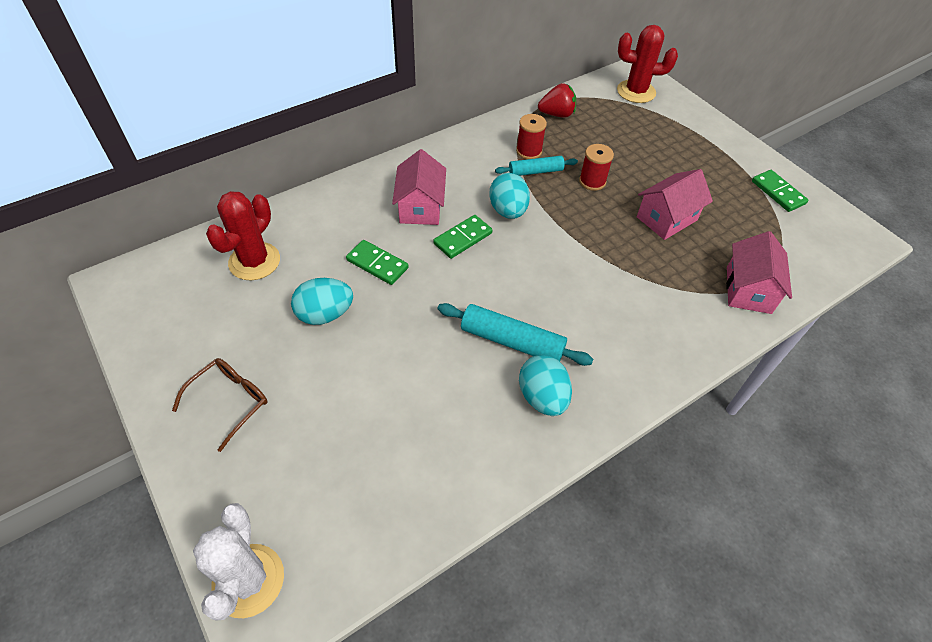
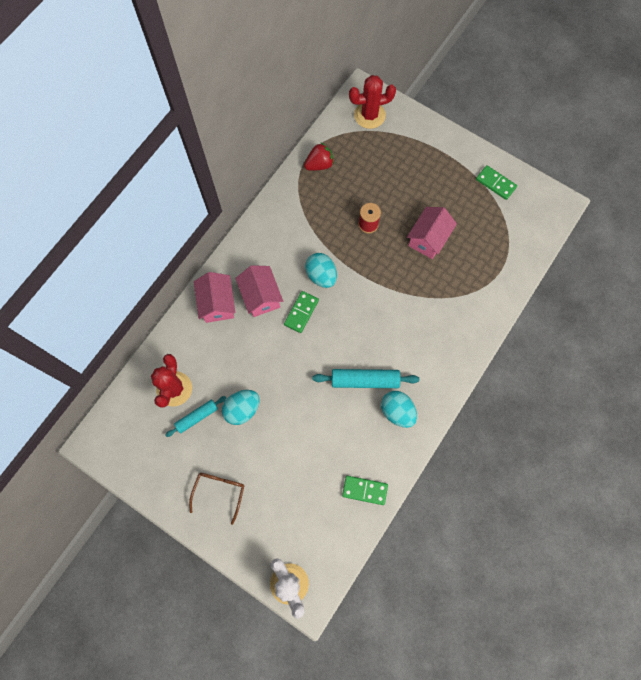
camera: 20 degrees left, 20 degrees up
green domino [346,240,409,285] -> green domino moved to [342,476,388,505]
turquoise rolling pin [495,156,578,176] -> turquoise rolling pin moved to [166,396,226,437]
red spool [516,114,547,159] -> none
pink house [726,231,792,314] -> pink house moved to [194,272,236,323]

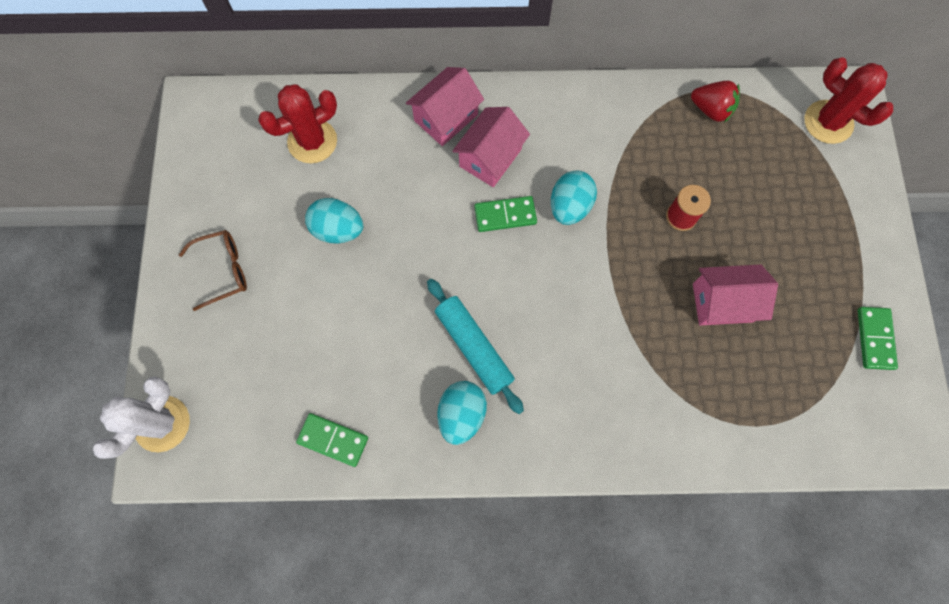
camera: 55 degrees right, 0 degrees up
turquoise rolling pin [166,396,226,437] -> none
green domino [342,476,388,505] -> green domino turned 45 degrees counterclockwise [296,413,368,467]

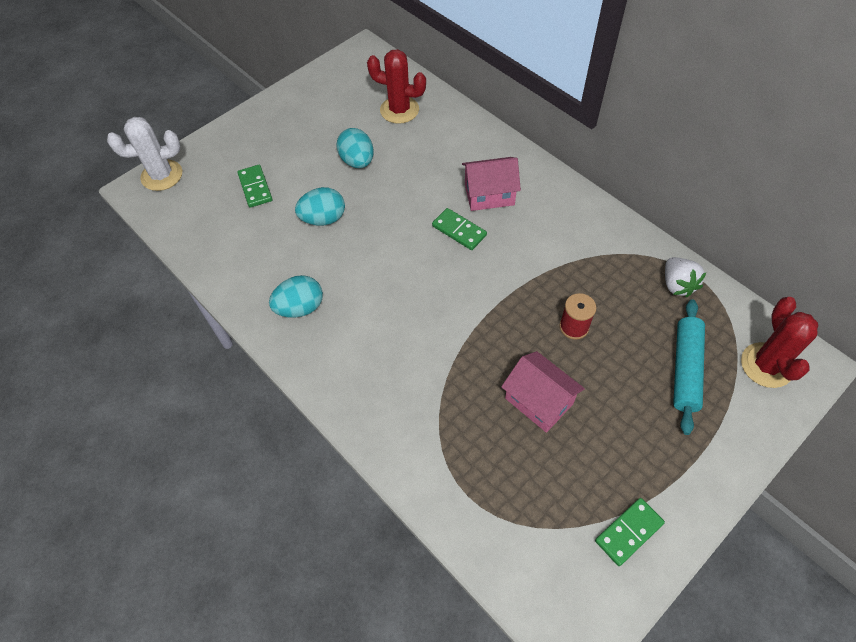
camera: 50 degrees right, 15 degrees down
brown glasses [179,230,247,311] -> none
green domino [296,413,368,467] -> green domino moved to [237,165,272,208]
pink house [406,67,484,146] -> none
turquoise rolling pin [427,279,524,414] -> turquoise rolling pin moved to [673,299,705,435]
turquoise egg [551,170,597,225] -> turquoise egg moved to [295,187,345,226]
red strawberry [691,81,740,123] -> white strawberry [665,257,707,298]

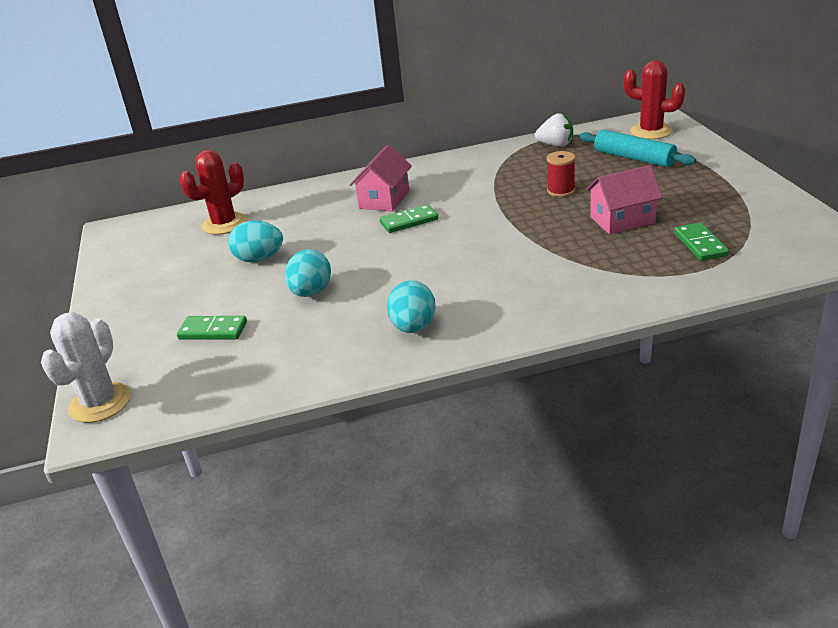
camera: 60 degrees left, 25 degrees down
green domino [595,498,665,566] -> green domino moved to [674,223,729,261]

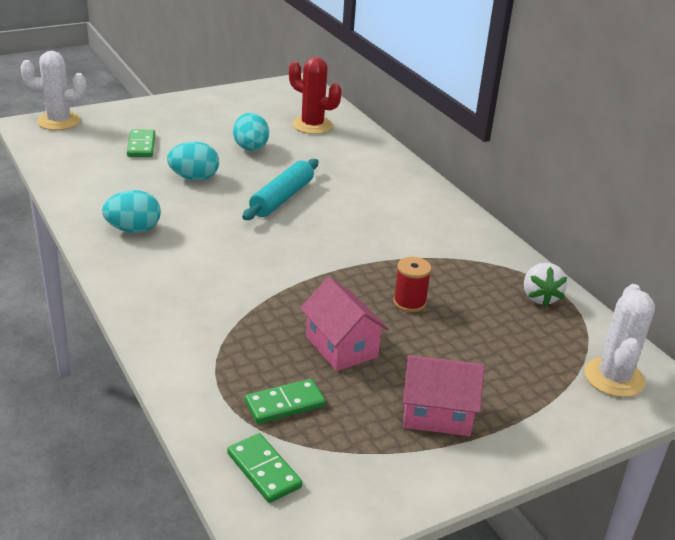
camera: 70 degrees right, 0 degrees up
pink house [350,145,412,212] -> pink house moved to [403,355,485,436]
green domino [380,204,438,233] -> green domino moved to [227,433,302,503]
turquoise rolling pin [579,130,696,167] -> turquoise rolling pin moved to [242,159,319,220]
red cactus [623,60,685,139] -> white cactus [584,284,655,397]

